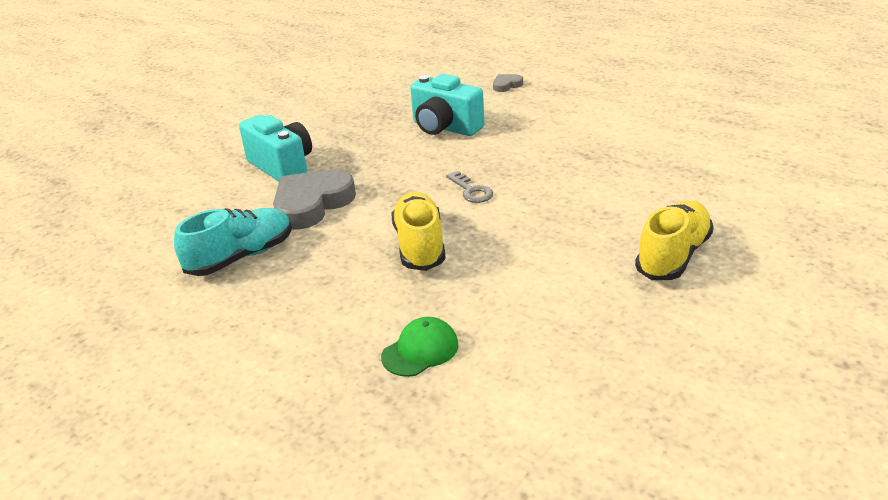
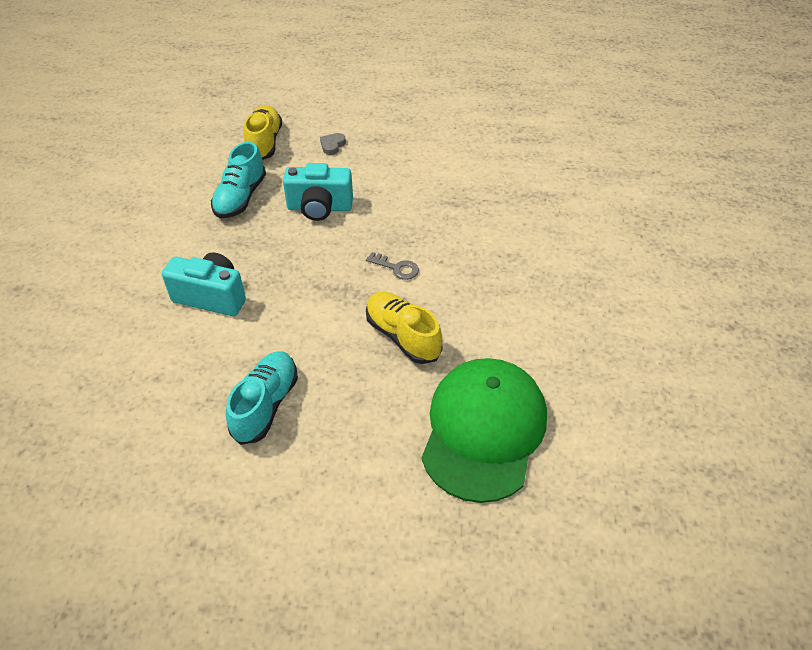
camera: 35 degrees left, 15 degrees up
grey heart [273,169,356,229] -> none
green cap [381,317,459,377] -> green cap [422,358,547,503], size x2.46
yellow shoe [635,201,713,280] -> yellow shoe moved to [244,105,282,160]
none -> turquoise shoe [211,142,266,218]

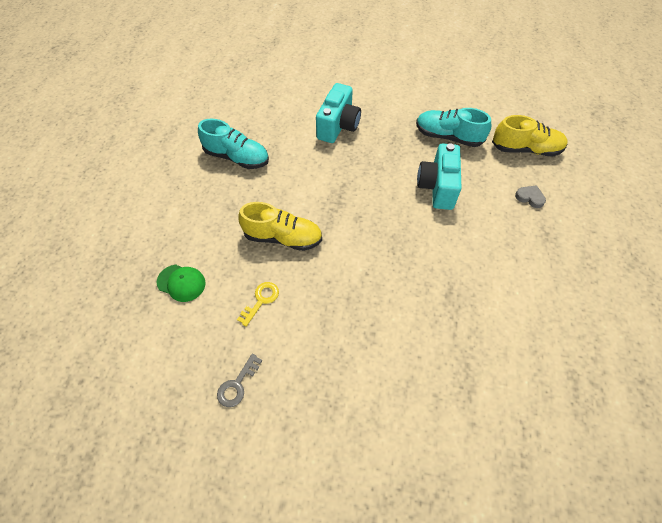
camera: 95 degrees right, 10 degrees up
grey key [366,252,419,280] -> grey key moved to [217,353,262,407]
yellow shoe [366,292,443,364] -> yellow shoe turned 45 degrees clockwise [238,202,322,251]
green cap [422,358,547,503] -> green cap [157,265,206,302], size x0.41
none -> yellow key [237,282,279,327]

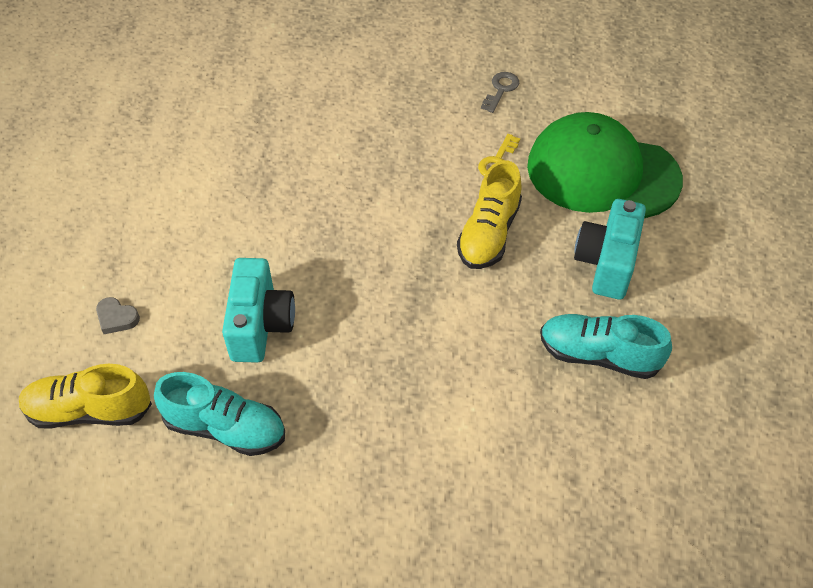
camera: 175 degrees right, 5 degrees down
green cap [157,265,206,302] -> green cap [527,112,683,218], size x2.46
yellow shoe [238,202,322,251] -> yellow shoe turned 75 degrees counterclockwise [457,160,522,269]
turquoise camera [316,83,361,143] -> turquoise camera moved to [574,199,646,300]

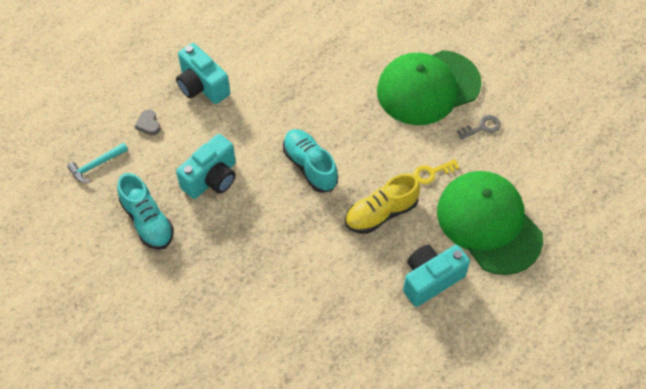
camera: 40 degrees right, 5 degrees up
yellow shoe [19,364,152,429] -> turquoise hammer [67,143,128,183]
turquoise shoe [540,314,672,379] -> turquoise shoe moved to [283,129,338,193]
none -> turquoise camera [176,43,230,104]
none -> green cap [377,50,482,125]

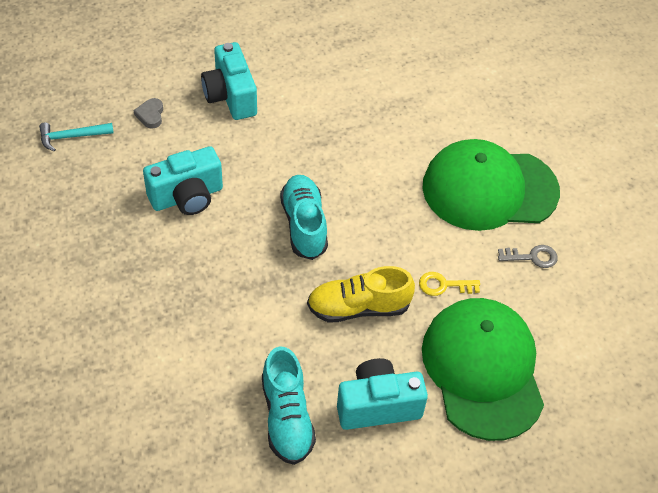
camera: 20 degrees right, 5 degrees down
turquoise shoe [117,173,174,250] -> turquoise shoe moved to [262,347,316,465]

